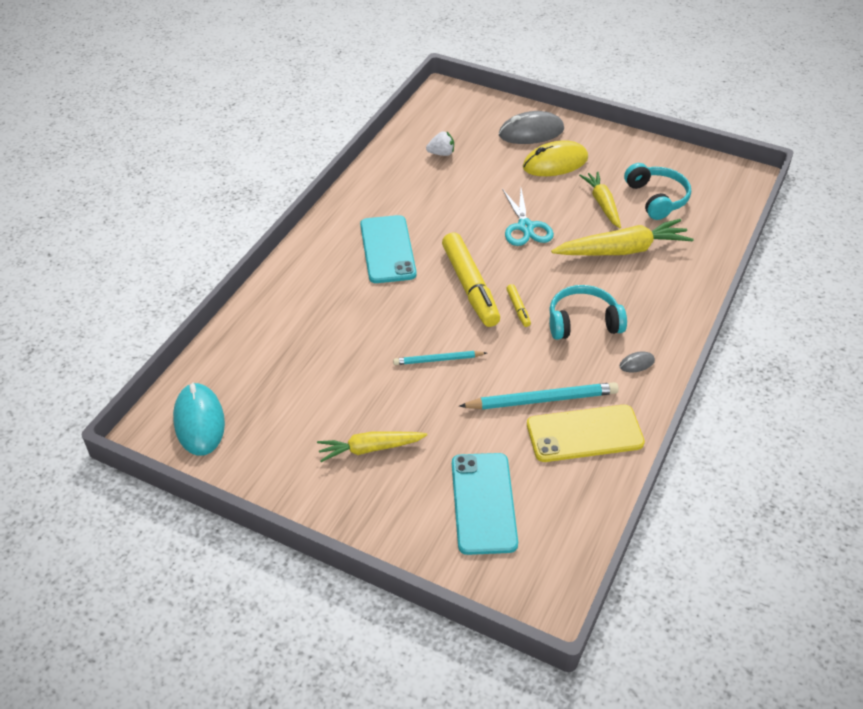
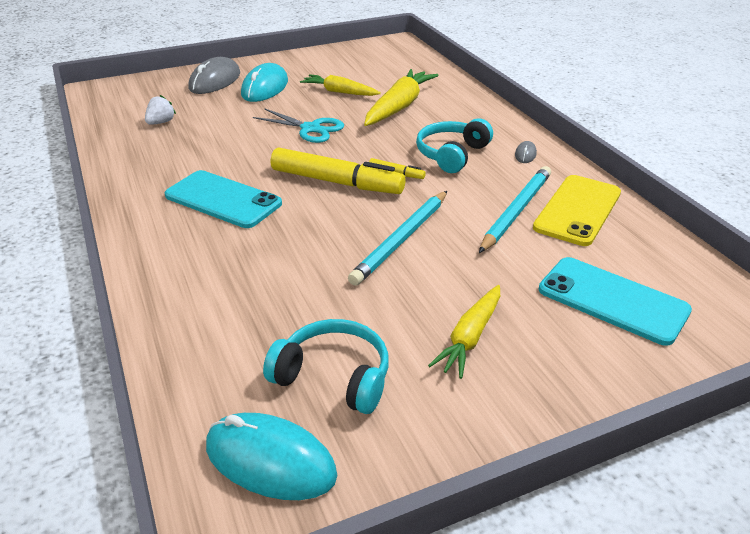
camera: 50 degrees left, 10 degrees down
turquoise pencil [393,351,487,365] -> turquoise pencil [348,191,447,286], size x1.65
yellow mouse [523,140,588,176] -> turquoise mouse [241,63,288,102]
turquoise headphones [624,163,691,220] -> turquoise headphones moved to [263,319,389,414]

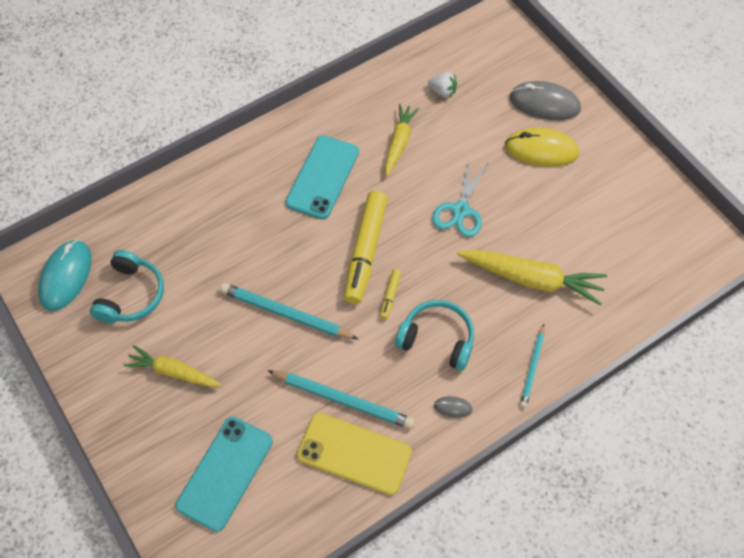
camera: 80 degrees right, 25 degrees up
turquoise mouse [241,63,288,102] -> yellow mouse [505,128,579,167]
yellow carrot [300,74,381,96] -> yellow carrot moved to [385,104,419,176]
none -> turquoise pencil [520,324,544,408]

